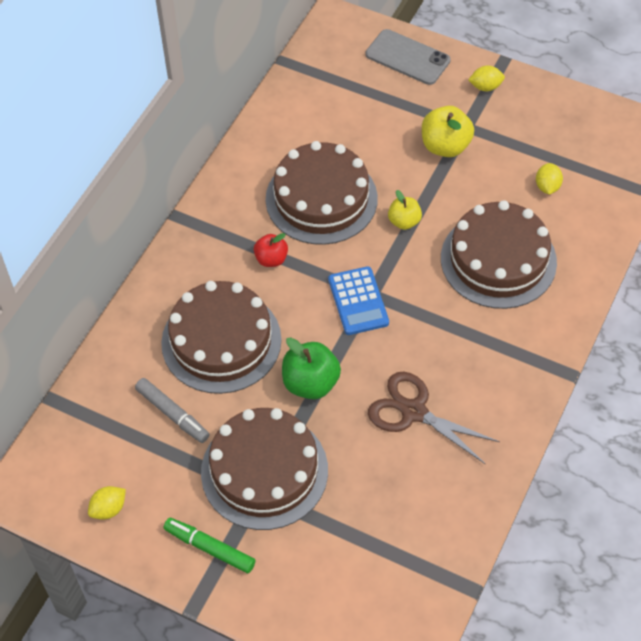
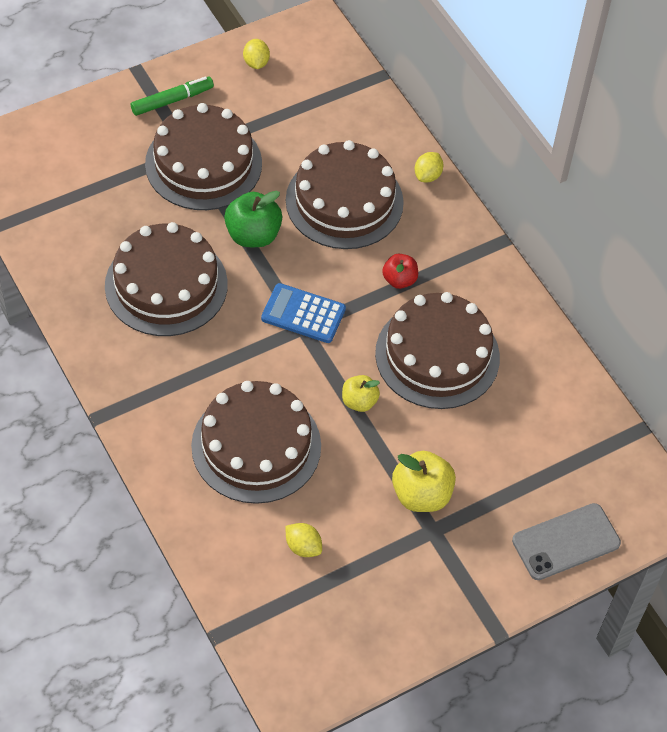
camera: 120 degrees right, 0 degrees up
grey marker [135,378,209,443] -> none
brown scissors [368,372,500,464] -> brown cake [105,222,228,336]
yellow lemon [468,65,505,91] -> yellow lemon moved to [415,152,444,182]

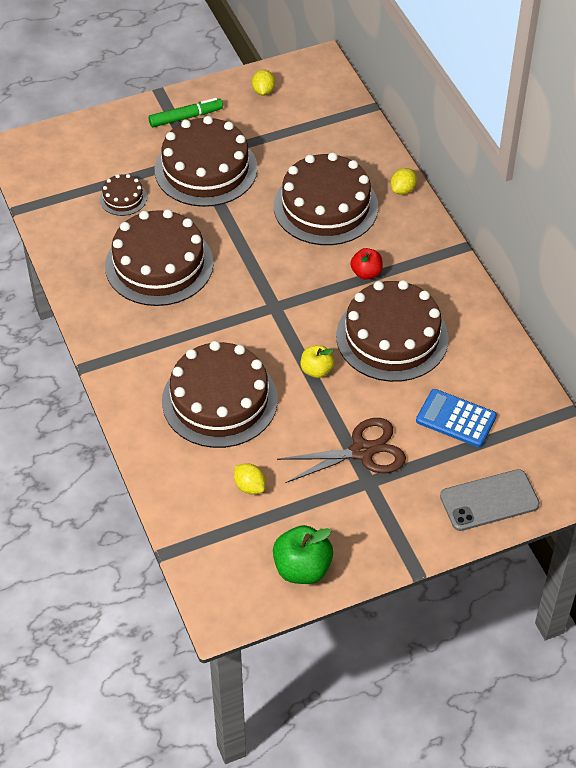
camera: 10 degrees right, 5 degrees down
green apple [224,191,282,247] -> green apple moved to [273,525,333,584]
blue calculator [261,283,346,343] -> blue calculator moved to [416,389,497,447]
yellow apple [392,451,456,512] -> brown scissors [277,418,406,483]
none -> brown cake [99,174,147,216]

